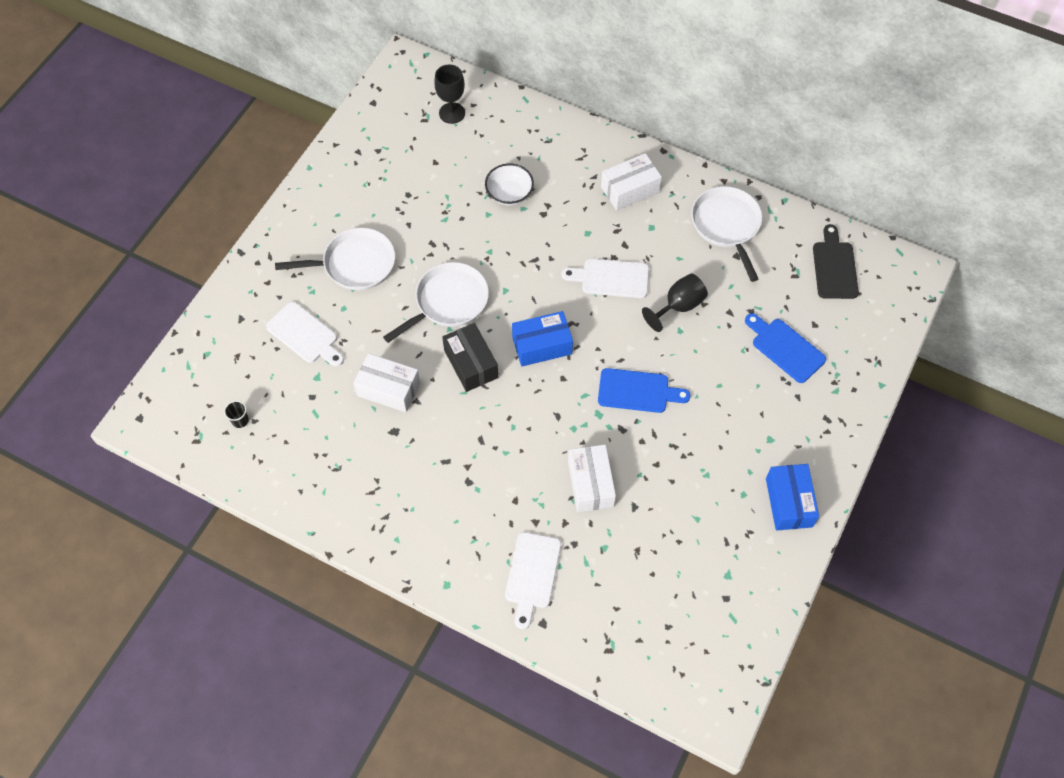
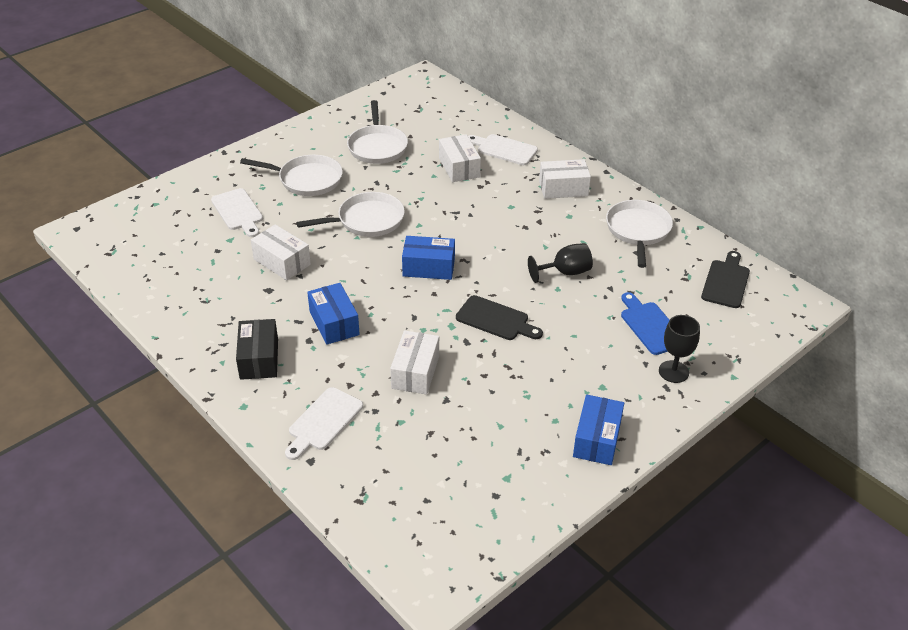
camera: 20 degrees right, 20 degrees down
black cup [224,401,249,428] -> none
black goblet [434,65,465,124] -> black goblet moved to [659,315,700,383]
black box [442,323,498,392] -> black box moved to [236,319,278,380]
white bowl [485,164,534,205] -> white box [439,134,481,182]
white cutting board [562,259,649,298] -> white cutting board moved to [468,134,538,165]
blue cutting board [598,368,691,413] -> black cutting board [456,295,543,340]
none -> blue box [307,283,360,345]
none -> white pan [347,100,408,164]

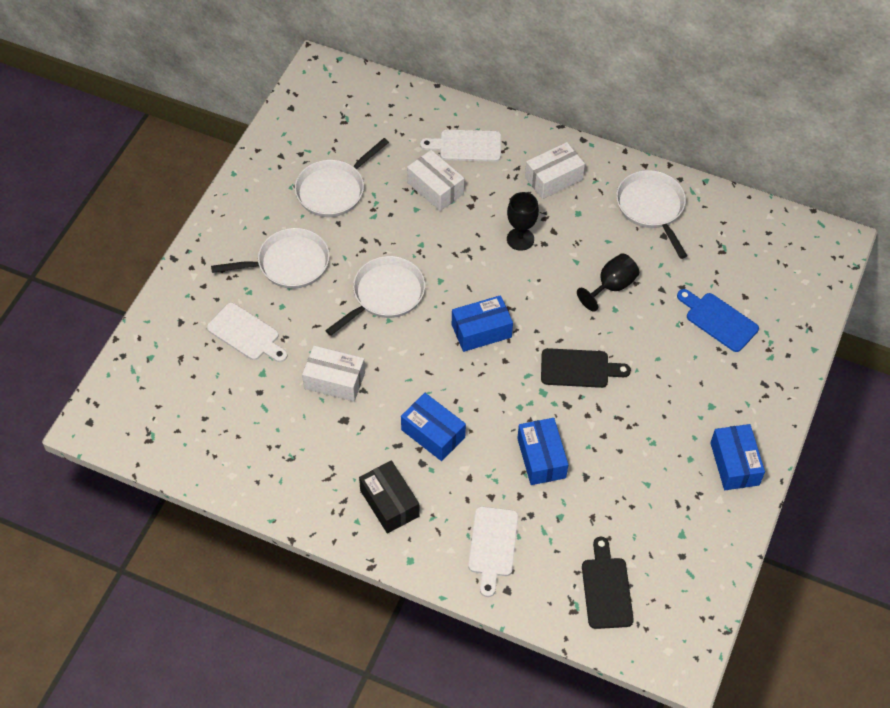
camera: 25 degrees left, 15 degrees up
white pan [347,100,408,164] -> white pan turned 75 degrees clockwise [295,138,389,217]
white box [390,330,439,395] -> blue box [517,418,568,485]
black goblet [659,315,700,383] -> black goblet moved to [507,192,539,251]
black cutting board [701,251,750,308] -> black cutting board moved to [582,537,634,629]

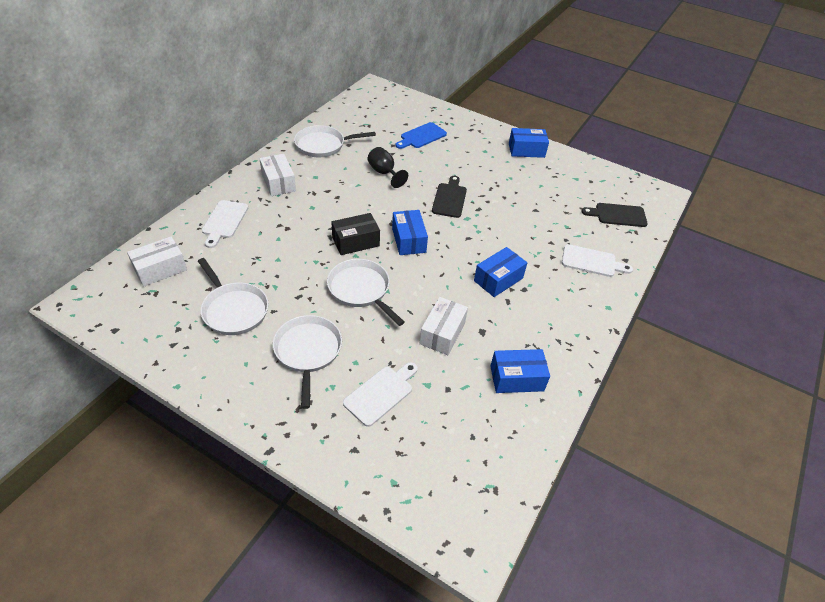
camera: 85 degrees left, 10 degrees down
black box [359,461,419,533] -> black box moved to [331,213,380,255]
white box [407,150,464,211] -> white box moved to [127,237,187,287]
black goblet [507,192,539,251] -> none
blue box [517,418,568,485] -> blue box moved to [490,349,550,393]

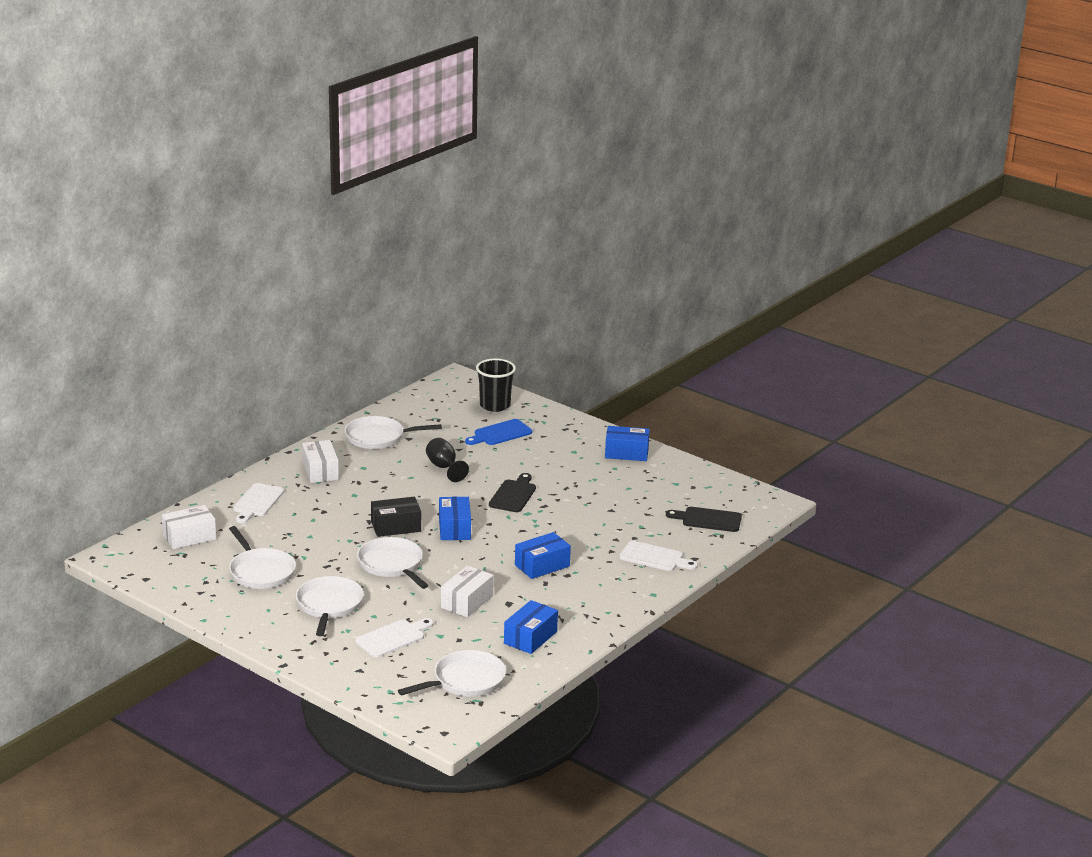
camera: 10 degrees right, 20 degrees down
blue box [490,349,550,393] -> blue box turned 60 degrees counterclockwise [504,600,558,654]
none -> white pan [398,650,506,697]
none -> black cup [476,358,516,412]

